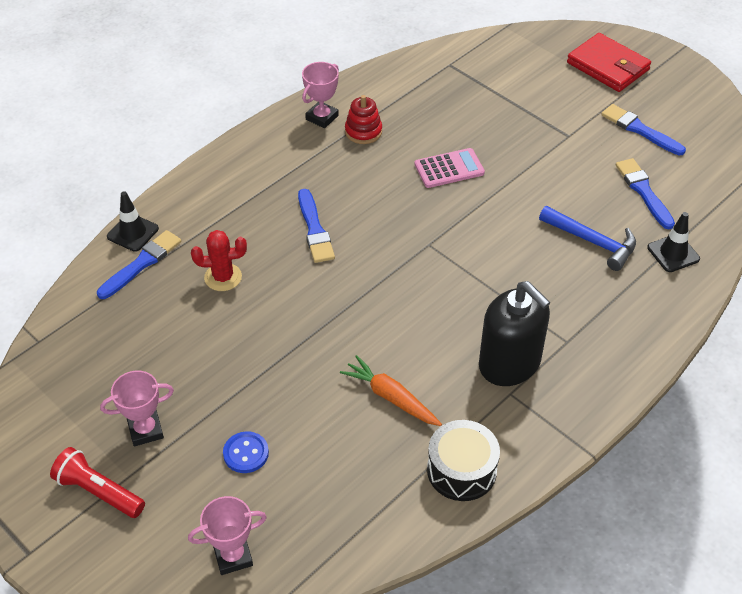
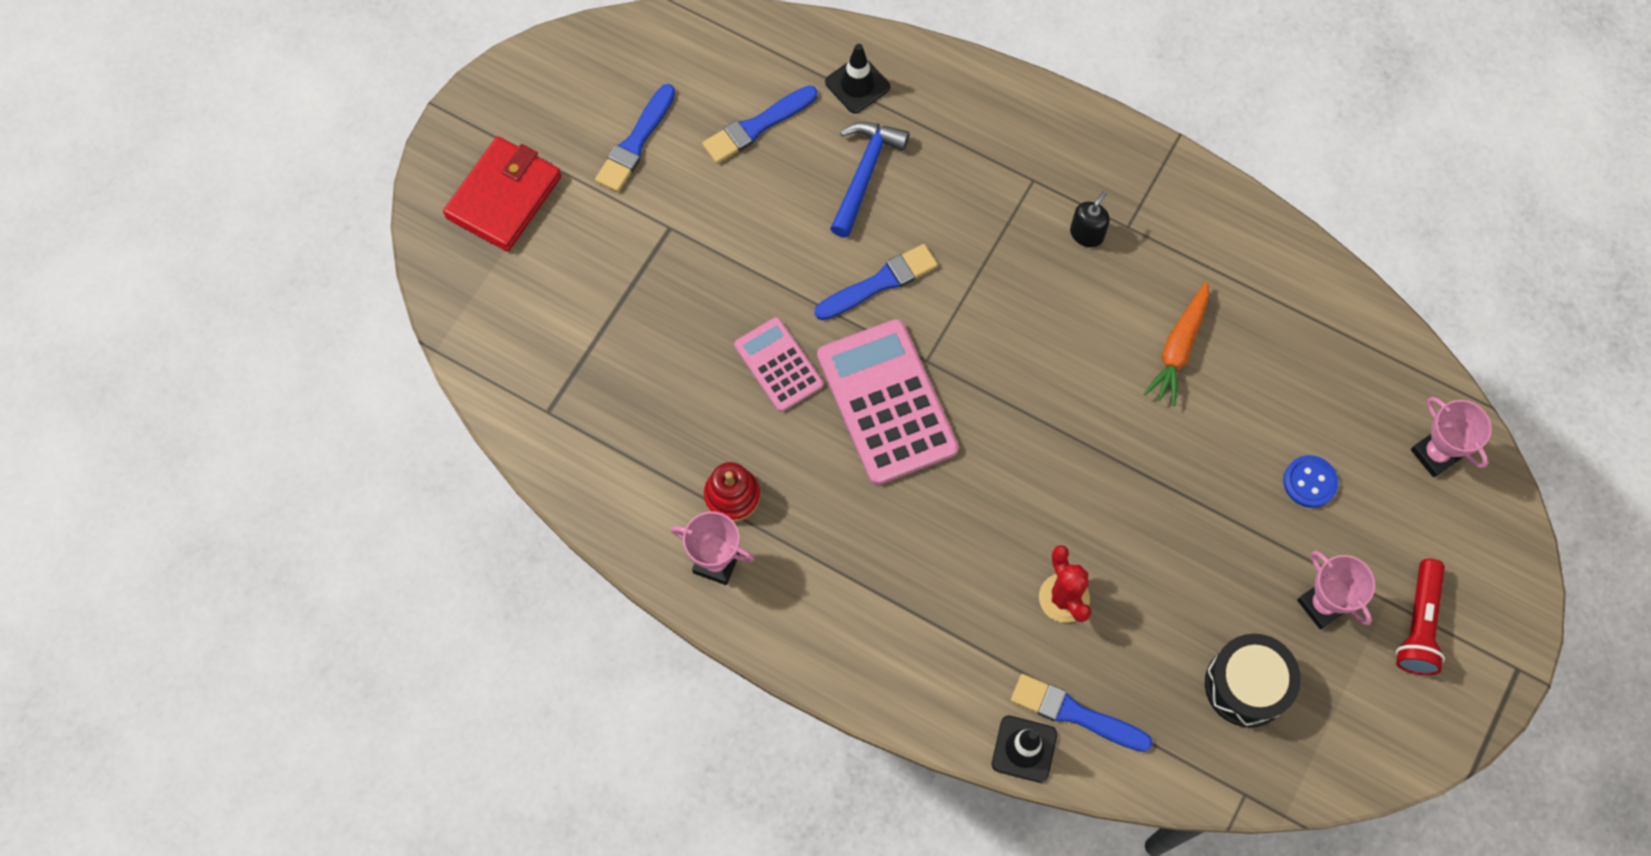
camera: 105 degrees left, 20 degrees up
blue brush [298,189,335,263] -> blue brush moved to [815,244,938,320]
black drum [427,420,500,501] -> black drum moved to [1205,634,1301,728]
black soap dispenser [479,281,550,386] -> black soap dispenser [1070,191,1110,247], size x0.44
none -> pink calculator [817,319,959,485]

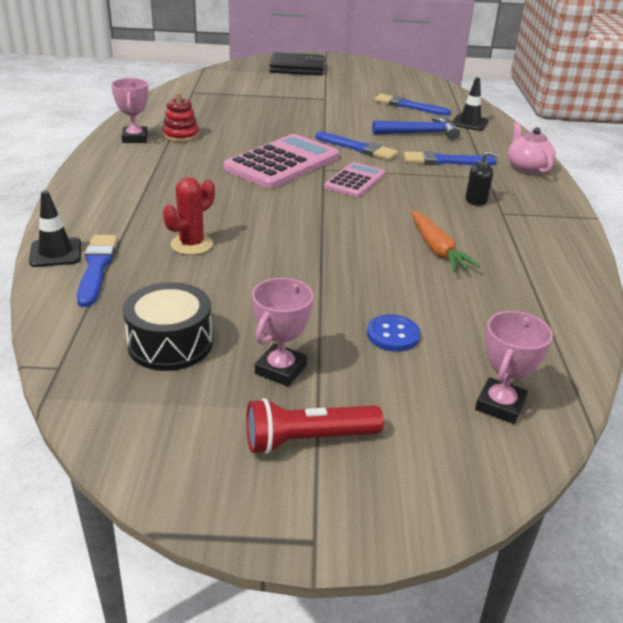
camera: 60 degrees right, 35 degrees down
red wallet [443,136,561,251] -> black wallet [269,52,326,75]
blue brush [595,84,675,192] -> blue brush moved to [404,151,496,166]
pink calculator [734,317,823,412] -> pink calculator moved to [324,162,385,197]
orange carrot [1144,281,1209,406] -> orange carrot turned 105 degrees counterclockwise [411,211,480,272]
none -> pink teapot [508,122,556,174]

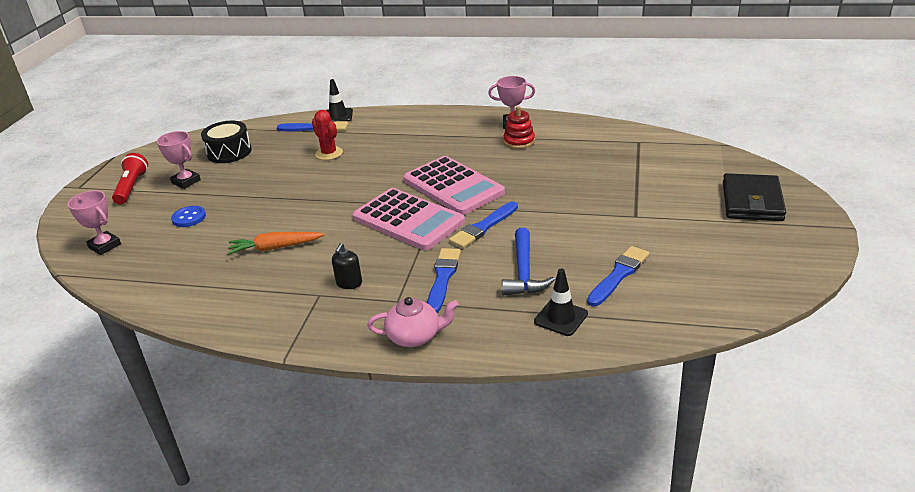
camera: 105 degrees right, 0 degrees up
pink calculator [324,162,385,197] -> pink calculator [353,188,465,250], size x1.74

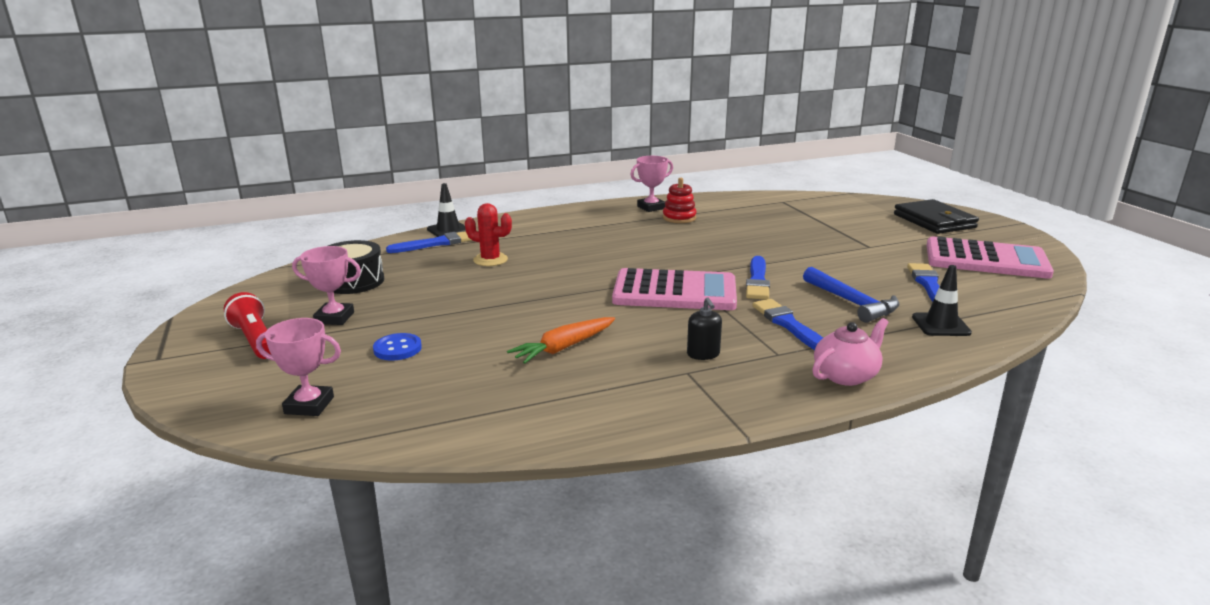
camera: 35 degrees left, 10 degrees down
pink calculator [403,156,505,215] -> pink calculator moved to [926,236,1054,279]

